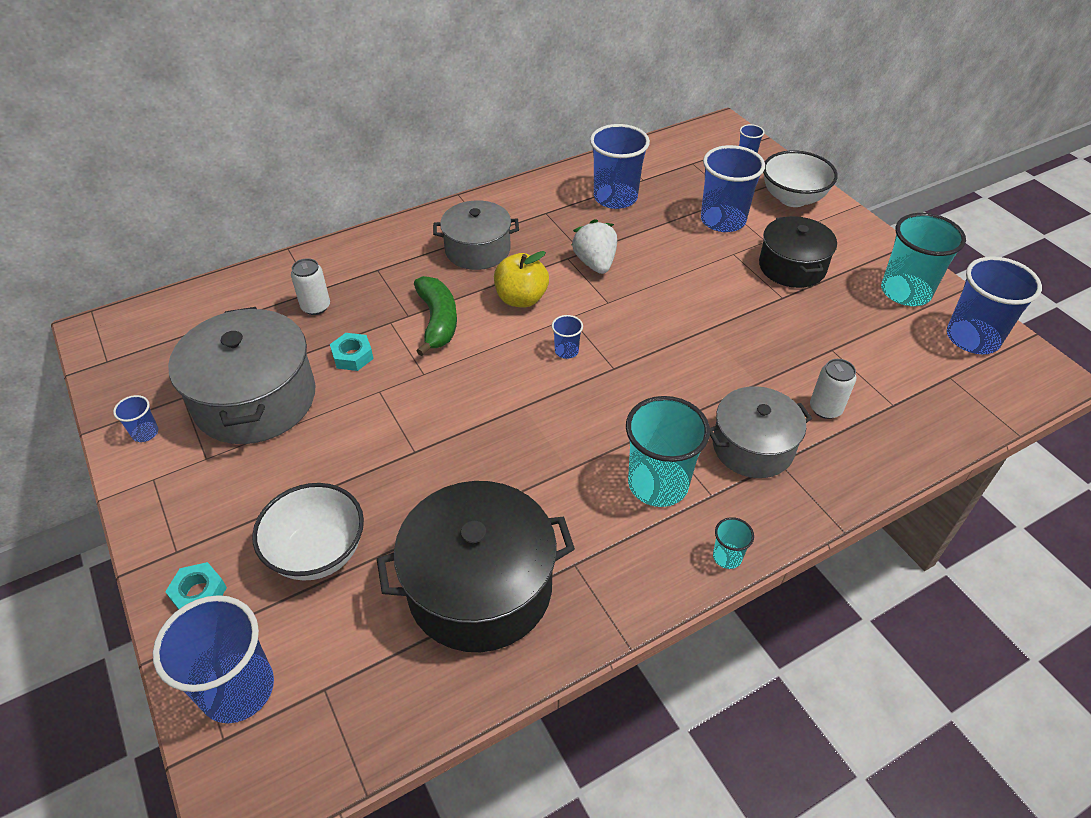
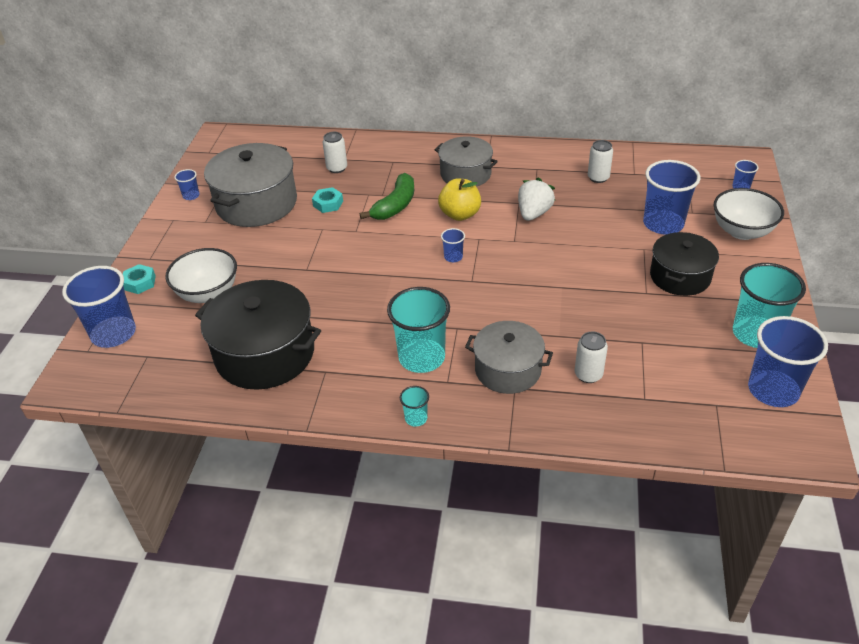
camera: 40 degrees right, 5 degrees down
blue cup [590,124,650,209] -> white can [588,140,613,183]

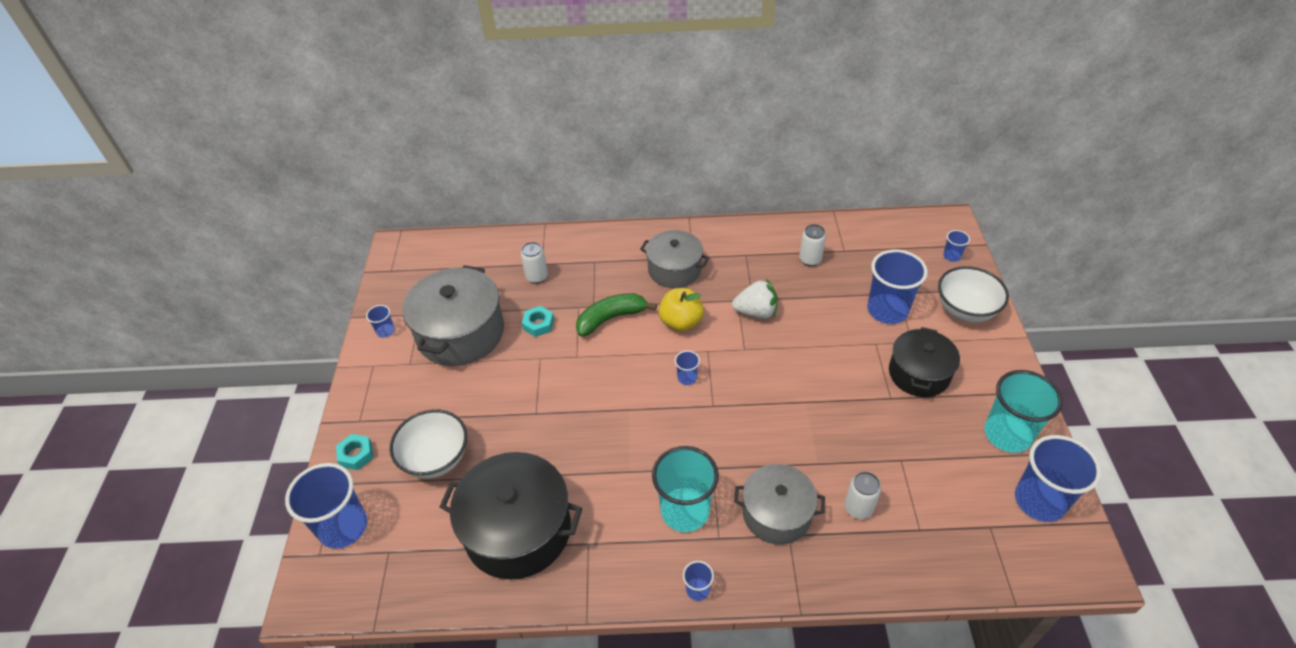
camera: 10 degrees left, 5 degrees up
green banana [360,173,414,220] -> green banana turned 135 degrees counterclockwise [576,293,657,337]
turquoise cup [400,386,429,427] -> blue cup [683,561,714,601]
white strawberry [518,178,555,221] -> white strawberry turned 75 degrees clockwise [732,278,778,319]

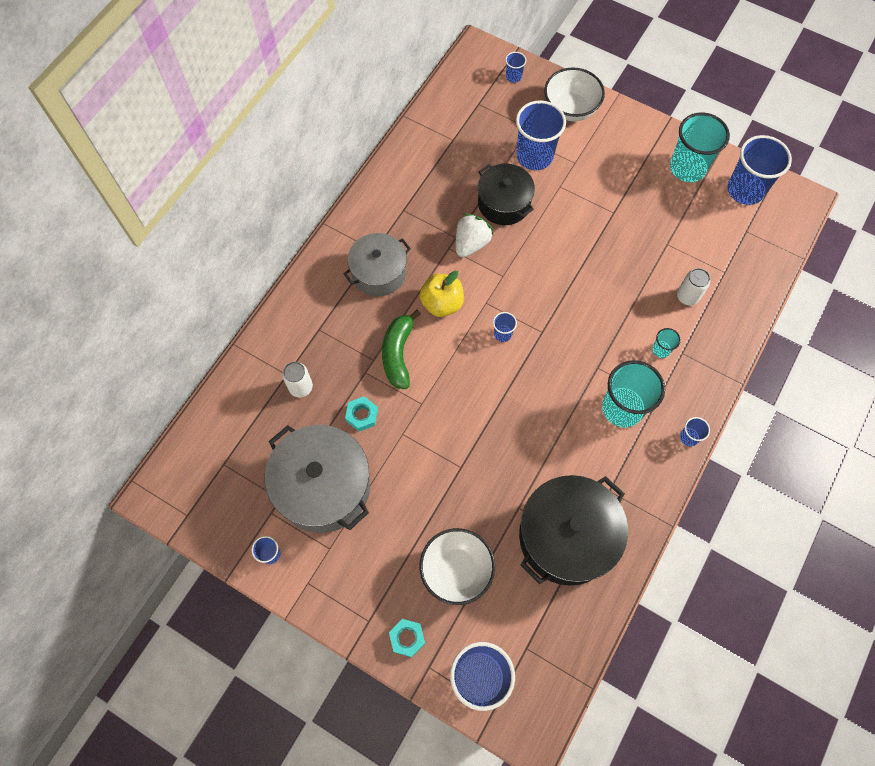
camera: 60 degrees left, 20 degrees up
grey pot [734,464,825,545] -> turquoise cup [652,328,681,358]
white can [799,224,826,266] -> none
black pot [889,327,960,397] -> black pot moved to [478,164,535,225]

